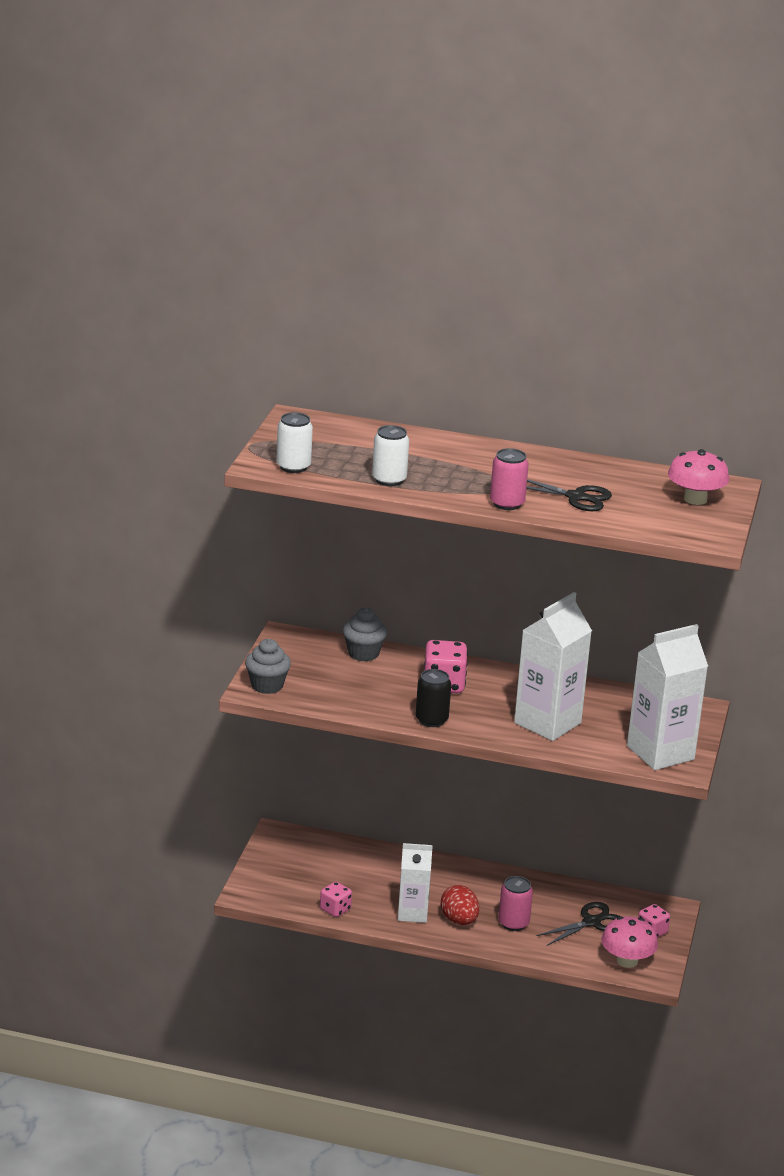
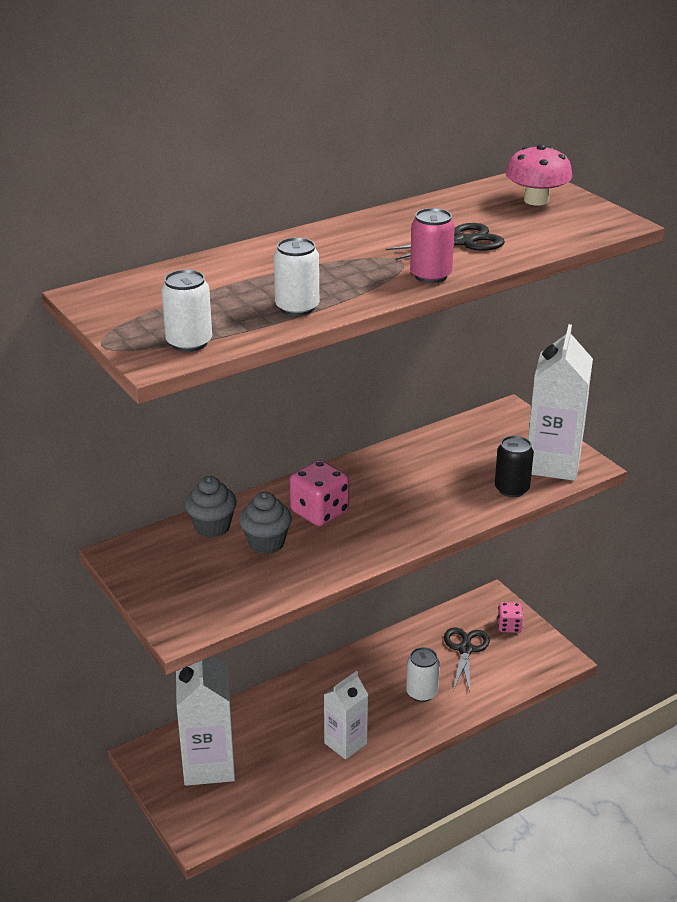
camera: 45 degrees left, 5 degrees up
grey cupcake [245,639,291,694] -> grey cupcake moved to [239,492,292,554]
pink dice [320,882,352,917] -> none
black can [415,669,451,727] -> black can moved to [495,436,534,497]
red egg [441,885,480,925] -> none
pink can [498,876,533,931] -> white can [406,647,440,702]
white carton [514,592,592,741] -> white carton moved to [176,656,235,786]
pink mushroom [601,916,658,968] -> none

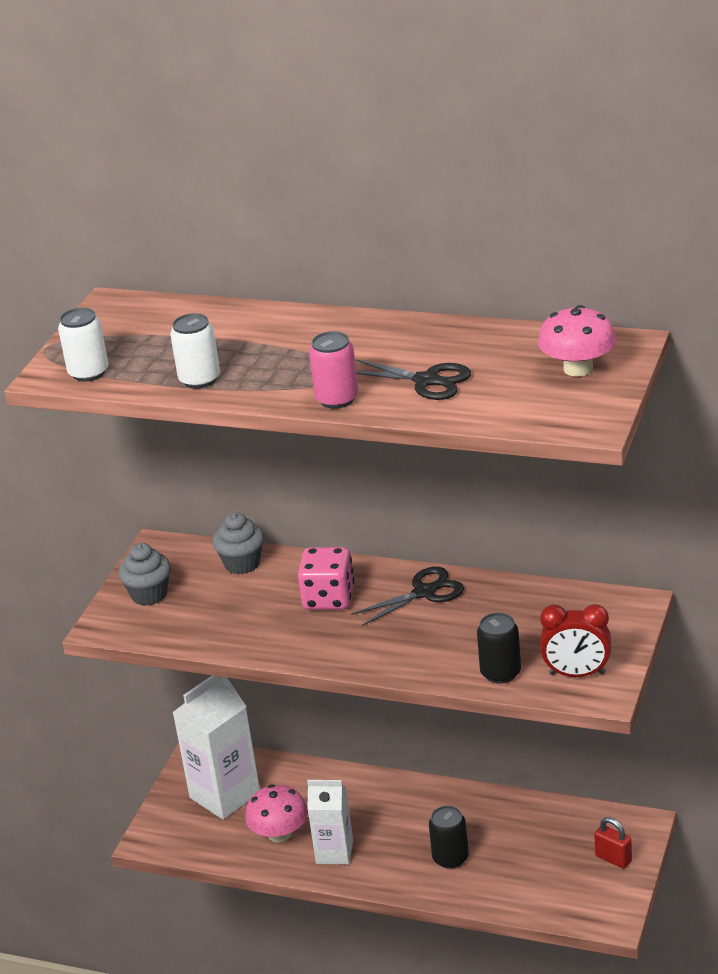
camera: 55 degrees right, 0 degrees up
grey cupcake [239,492,292,554] -> grey cupcake moved to [118,543,171,606]
white can [406,647,440,702] -> black can [429,806,469,869]
black scissors [444,627,490,692] -> black scissors moved to [351,567,464,626]
pink dice [497,602,523,633] -> red padlock [594,817,632,869]
white carton [528,324,593,481] -> red clock [540,604,611,677]
none -> pink mushroom [245,784,308,842]

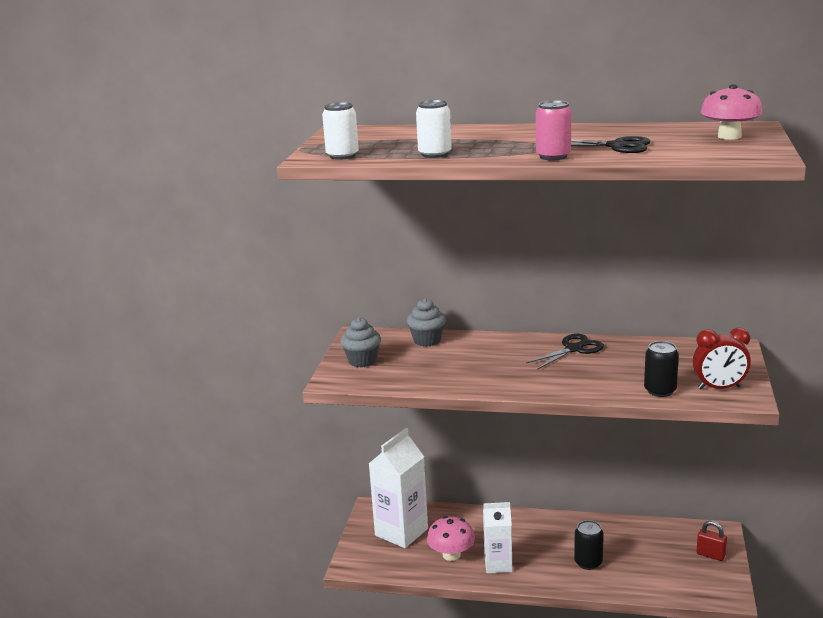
camera: 10 degrees left, 10 degrees down
pink dice [298,547,354,610] -> none

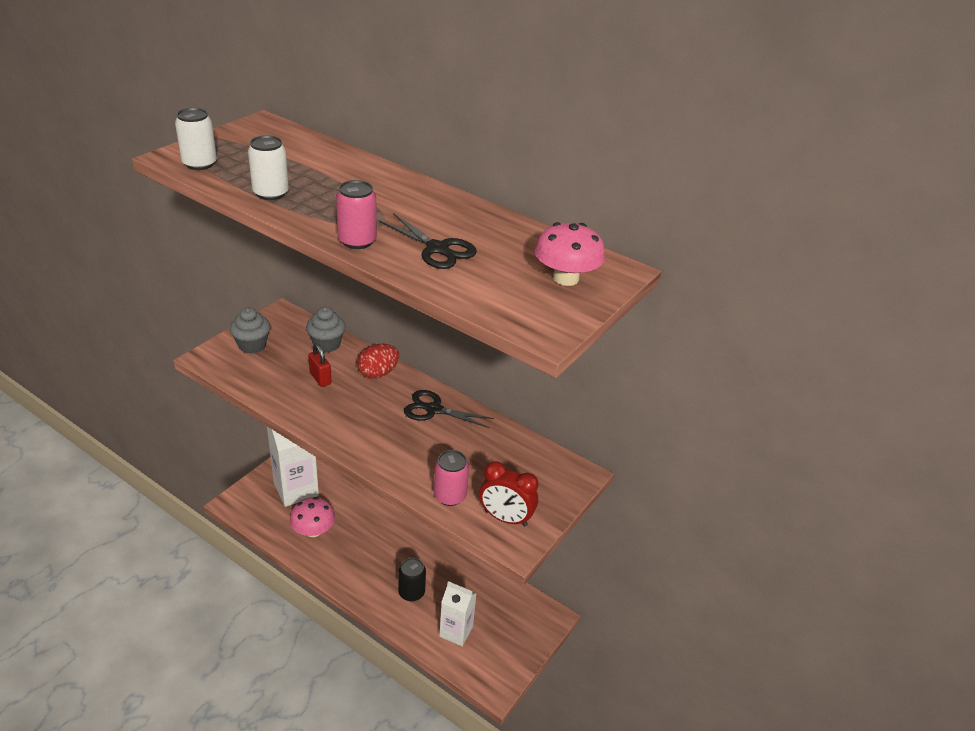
camera: 20 degrees right, 15 degrees up
white carton [483,502,512,573] -> white carton moved to [439,581,476,646]
black scissors [526,334,604,370] -> black scissors turned 150 degrees counterclockwise [404,390,494,428]
black can [644,341,679,397] -> pink can [434,450,469,506]
red padlock [696,521,727,561] -> red padlock moved to [308,343,331,387]
none -> red egg [357,344,399,379]

